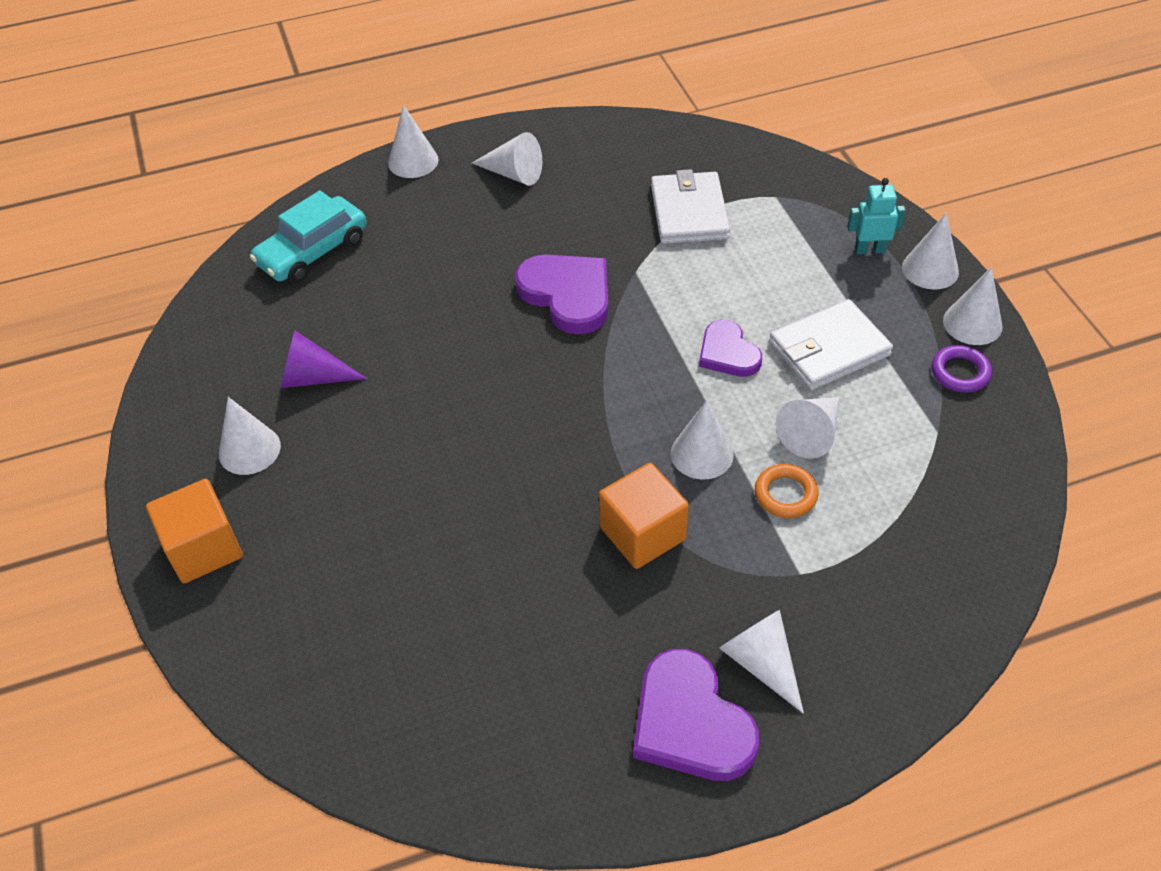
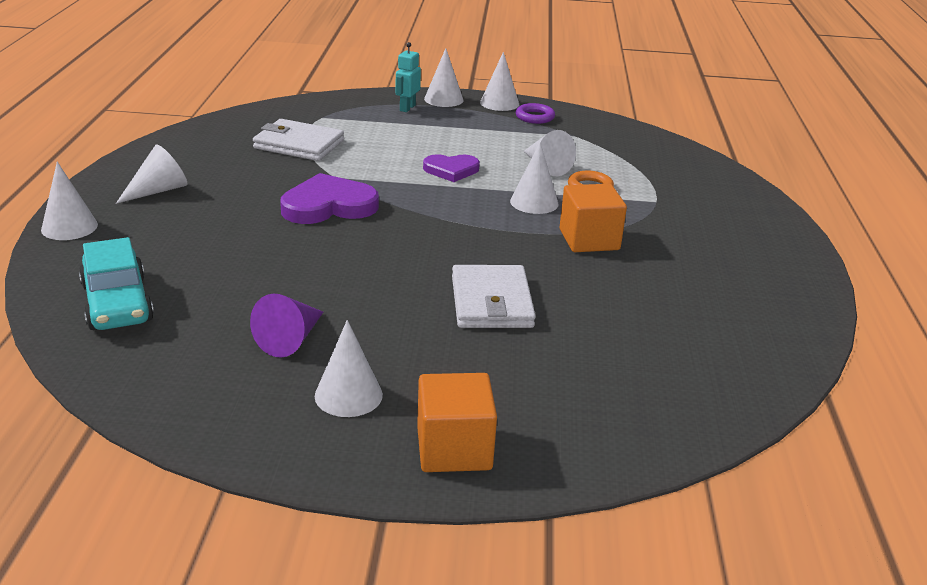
camera: 70 degrees left, 20 degrees down
purple heart [633,649,759,781] -> none
white cone [719,610,804,714] -> none
white wallet [769,299,893,390] -> white wallet moved to [452,265,536,328]

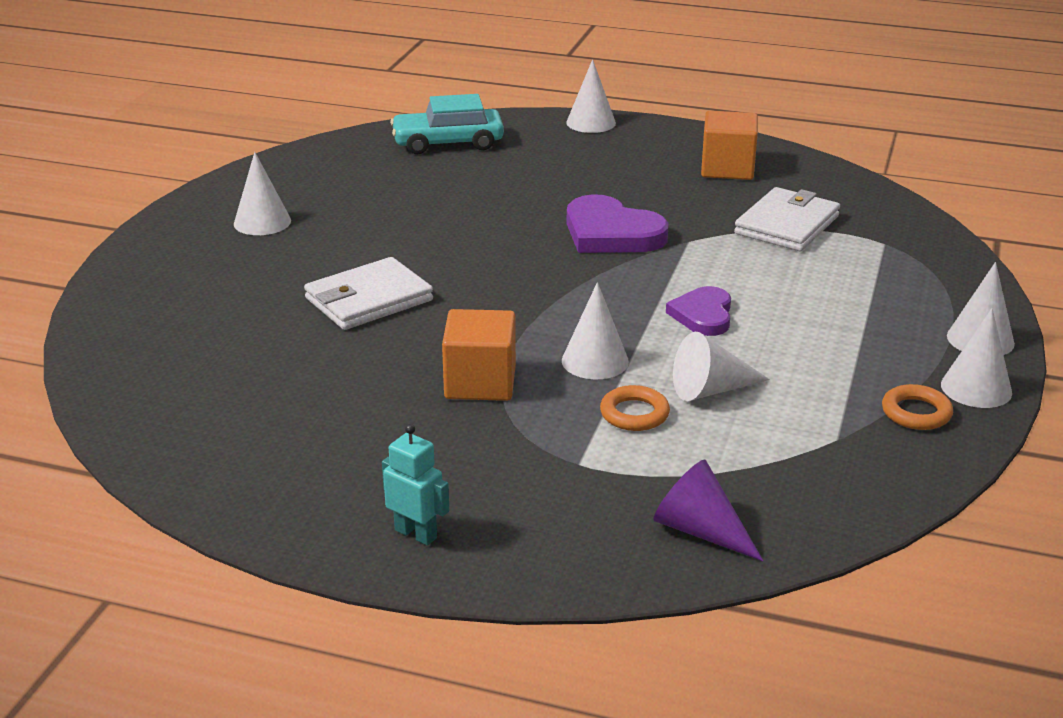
camera: 105 degrees right, 0 degrees up
white cone [116,144,187,204] -> none
purple cone [250,294,323,357] -> purple cone moved to [653,460,763,561]
purple heart [280,173,379,224] -> purple heart turned 135 degrees clockwise [567,194,669,253]
turquoise robot [395,42,421,112] -> turquoise robot moved to [382,424,449,545]
orange cube [417,373,497,472] -> orange cube moved to [701,111,758,180]
white wallet [452,265,536,328] -> white wallet turned 45 degrees counterclockwise [304,257,433,330]
purple ring [516,103,555,124] -> orange ring [882,384,953,430]

